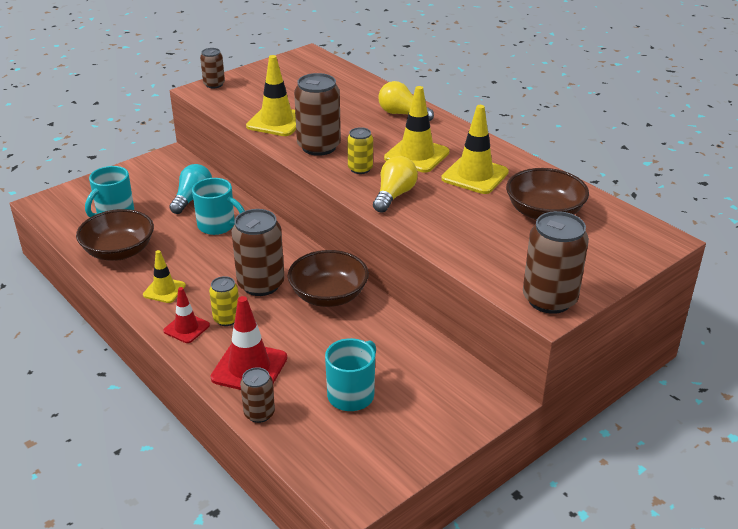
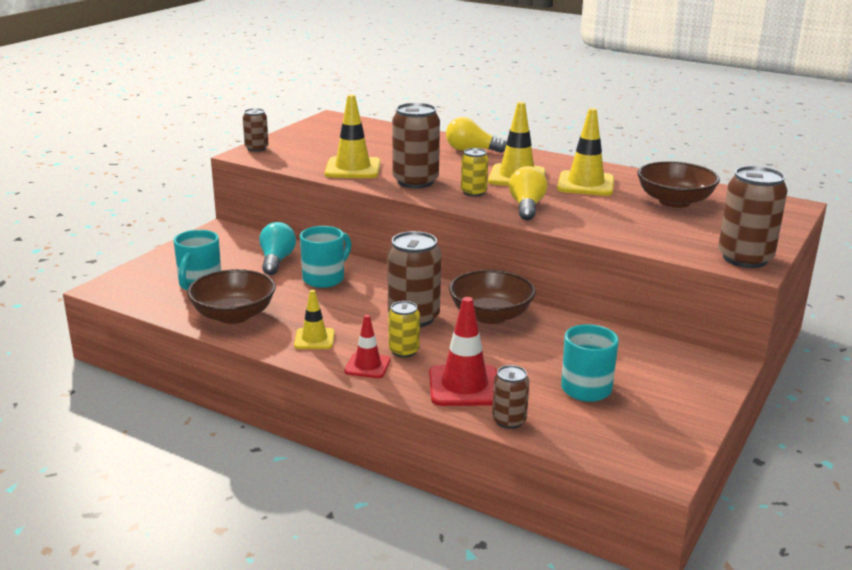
camera: 20 degrees left, 10 degrees down
turquoise mug [192,178,245,235] -> turquoise mug turned 60 degrees counterclockwise [300,226,352,288]

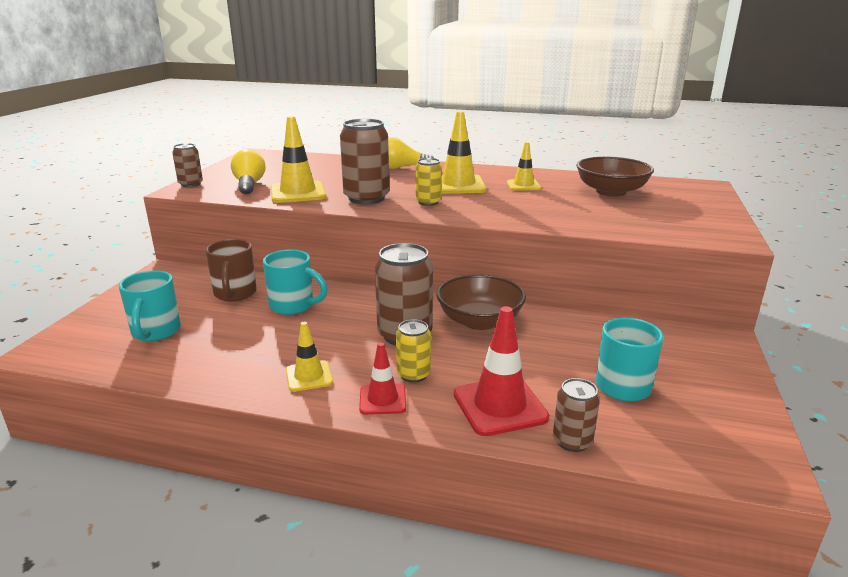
camera: 15 degrees left, 0 degrees up
brown bowl [187,269,276,324] -> none
turquoise light bulb [259,222,296,275] -> brown mug [205,239,256,301]
turquoise mug [300,226,352,288] -> turquoise mug turned 90 degrees clockwise [263,249,328,315]
yellow light bulb [509,166,547,220] -> yellow light bulb moved to [231,149,265,194]
yellow traffic cone [557,108,614,196] -> yellow traffic cone [507,142,541,191], size x0.60
brown can [718,166,788,268] -> none

